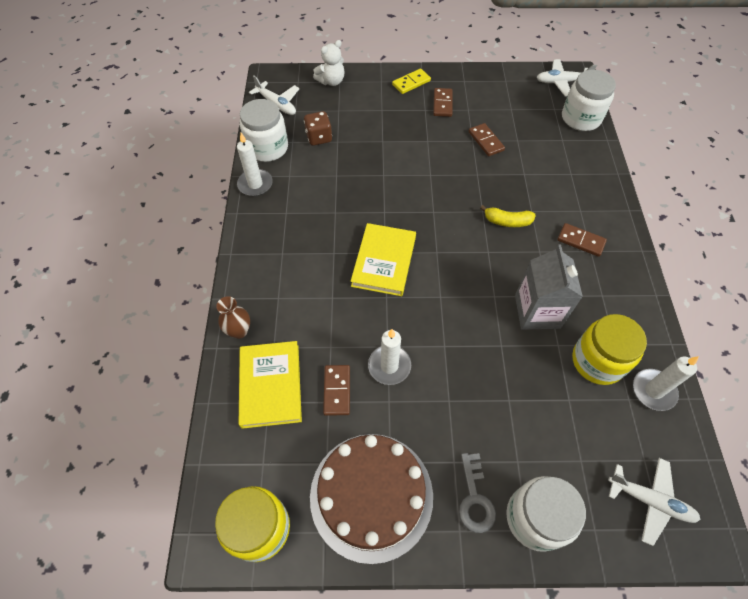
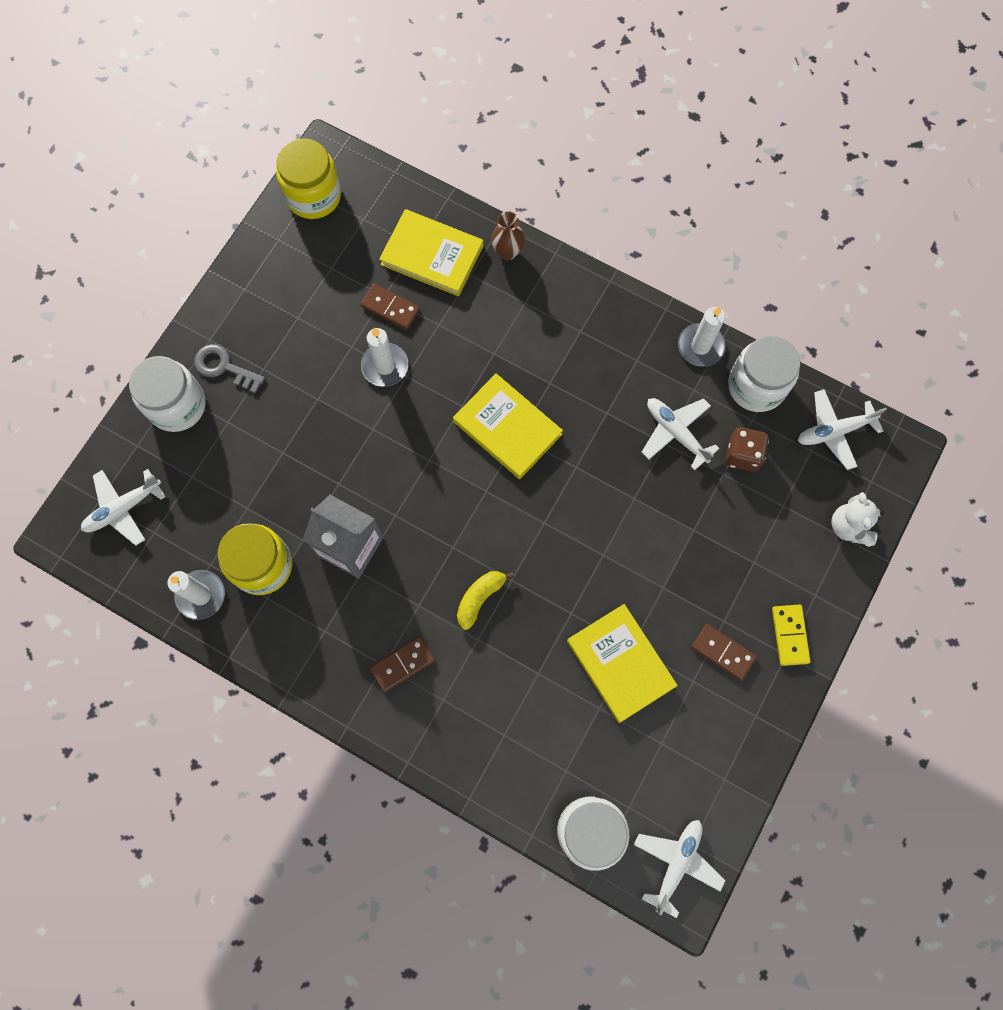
camera: 120 degrees right, 15 degrees up
brown cake [310,434,433,564] -> none
brown domino [469,123,505,156] -> yellow book [567,604,678,723]
none -> white plane [642,398,720,471]

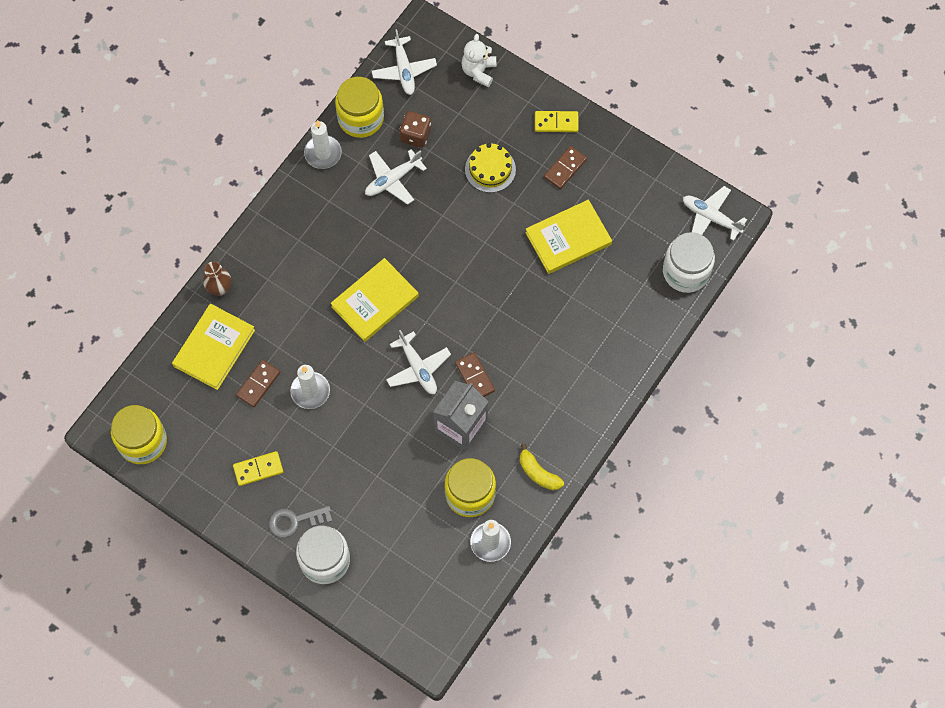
camera: 85 degrees left, 5 degrees down
white plane [81,469,166,546] -> white plane moved to [386,330,451,394]
grey key [194,344,265,393] -> grey key turned 45 degrees clockwise [269,506,332,538]
brown domino [370,636,435,692] -> brown domino moved to [455,352,495,397]
yellow banana [457,571,514,630] -> yellow banana moved to [520,443,564,490]
white jar [728,336,800,412] -> yellow jar [335,77,384,138]
white teddy bear [831,492,884,547] -> white teddy bear turned 105 degrees clockwise [461,34,496,87]
none -> yellow domino [233,451,283,486]
none -> yellow cake [465,143,516,193]

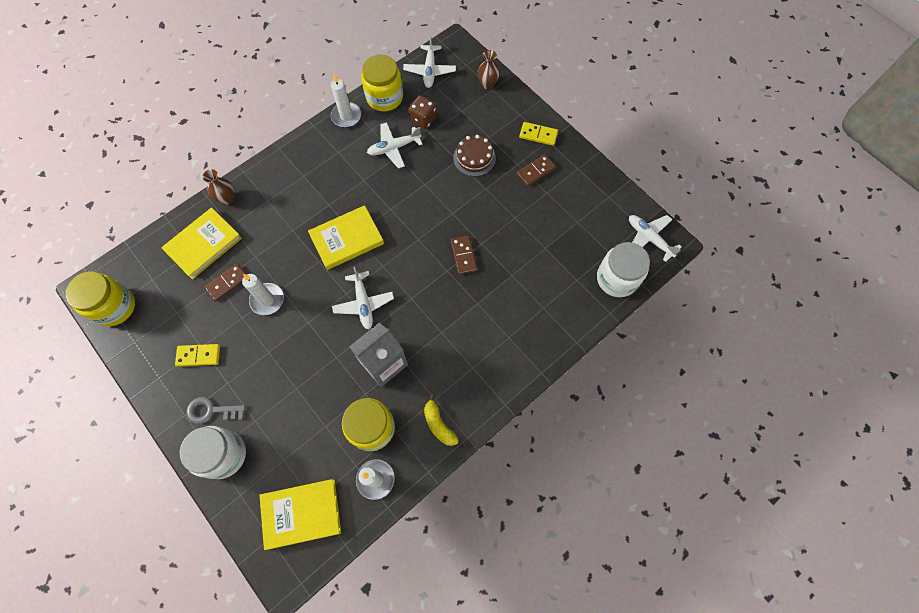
camera: 15 degrees right, 0 degrees up
brown domino [455,352,495,397] -> brown domino moved to [450,235,477,275]
white teddy bear [461,34,496,87] -> brown vase [478,50,500,89]
yellow cake [465,143,516,193] -> brown cake [453,135,496,177]
yellow book [525,200,612,274] -> yellow book moved to [259,479,341,550]

